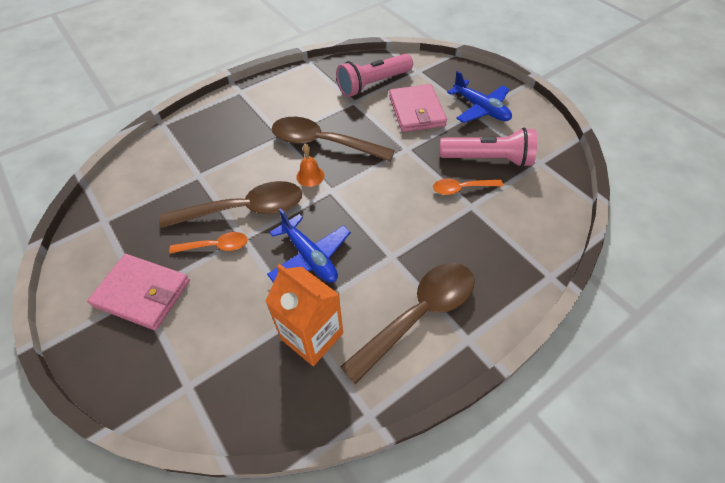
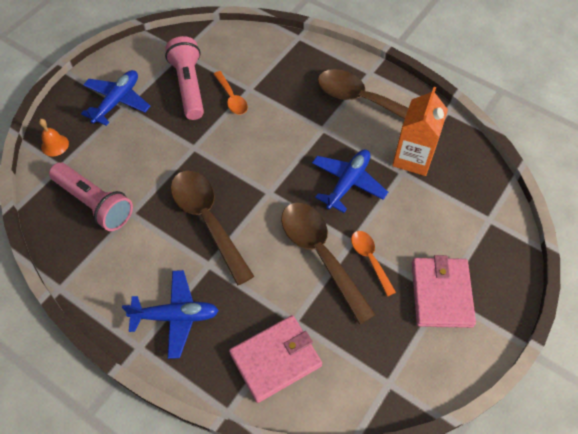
camera: 110 degrees left, 5 degrees up
brown spoon [272,117,395,162] -> brown spoon turned 150 degrees clockwise [171,171,254,285]
orange bell [296,144,324,187] -> orange bell moved to [39,119,69,156]
pink wallet [389,84,447,132] -> pink wallet moved to [229,315,322,403]
none -> blue plane [122,270,219,359]

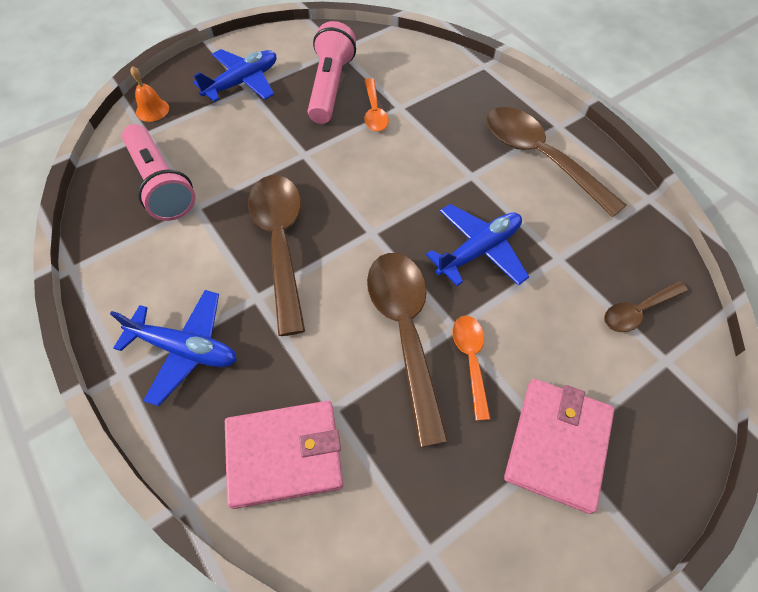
camera: 20 degrees right, 0 degrees up
orange carton [392,87,448,176] -> none
none -> brown spoon [604,281,688,332]

